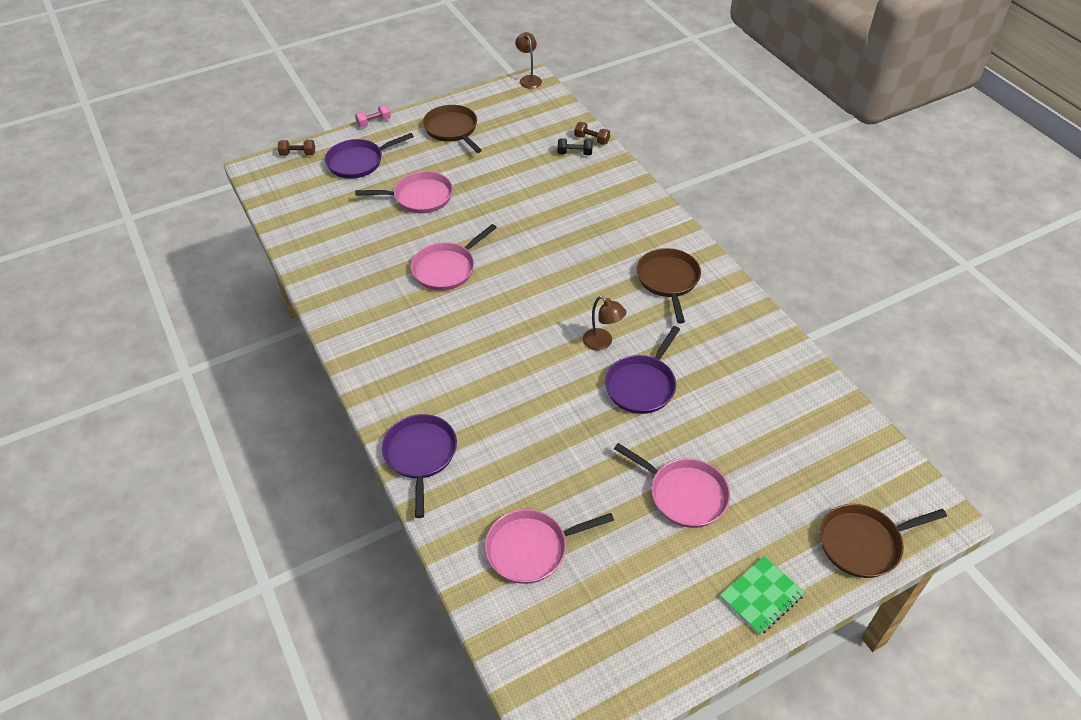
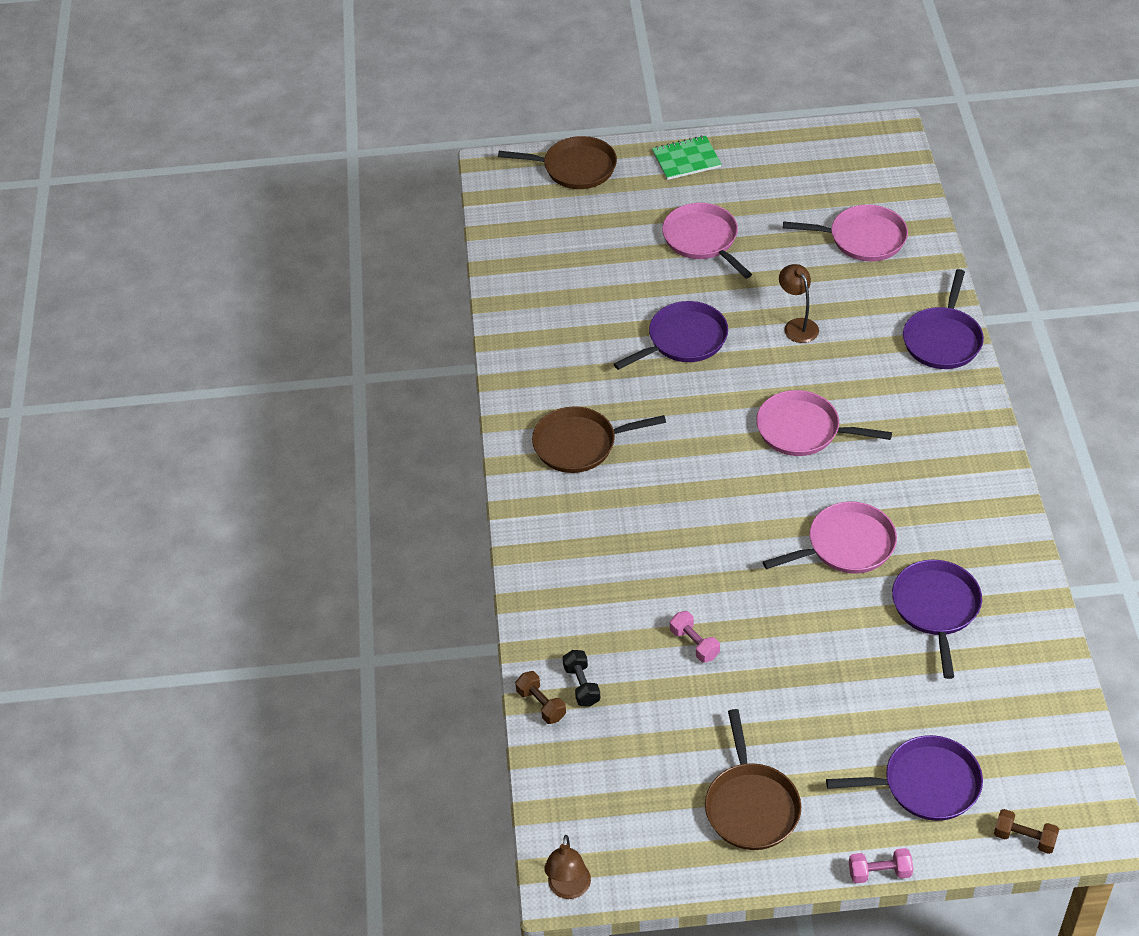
camera: 155 degrees left, 0 degrees up
pink pan [355,171,453,213] -> pink pan moved to [756,390,892,456]
black dumbbell [558,138,593,155] -> black dumbbell turned 45 degrees clockwise [563,650,601,707]
brown lamp [583,296,627,351] -> brown lamp moved to [779,264,819,343]
brown pan [636,248,701,323] -> brown pan turned 60 degrees clockwise [532,406,666,473]
none -> pink dumbbell [670,611,720,663]
none -> purple pan [892,560,982,679]

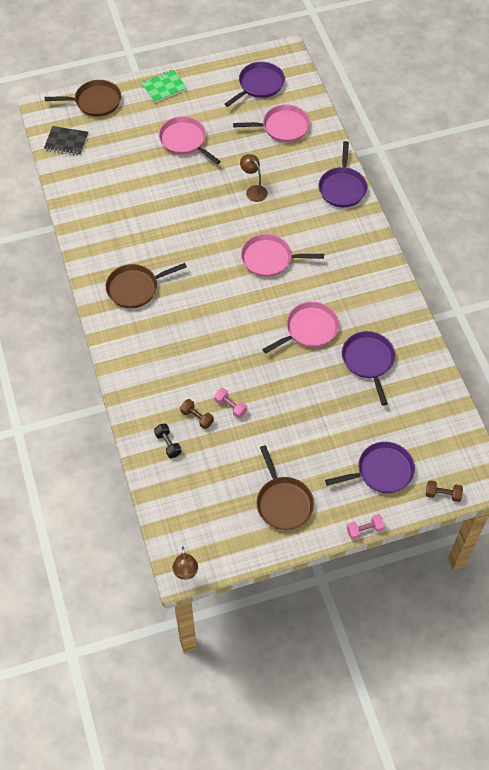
camera: 15 degrees left, 10 degrees up
brown dumbbell [515,671,566,724] -> brown dumbbell moved to [180,399,214,429]
purple pan [614,301,728,370] -> purple pan moved to [225,62,285,107]
none -> black notebook [44,126,88,156]

